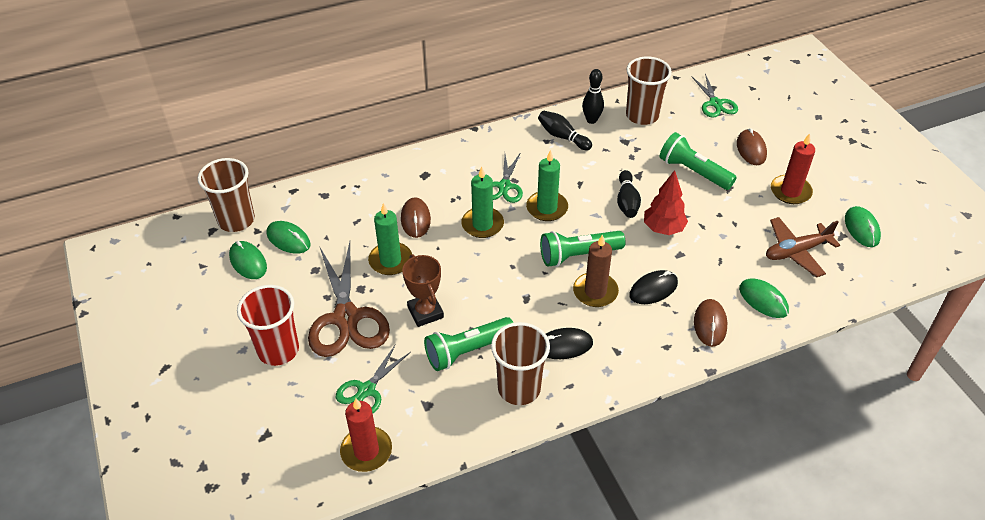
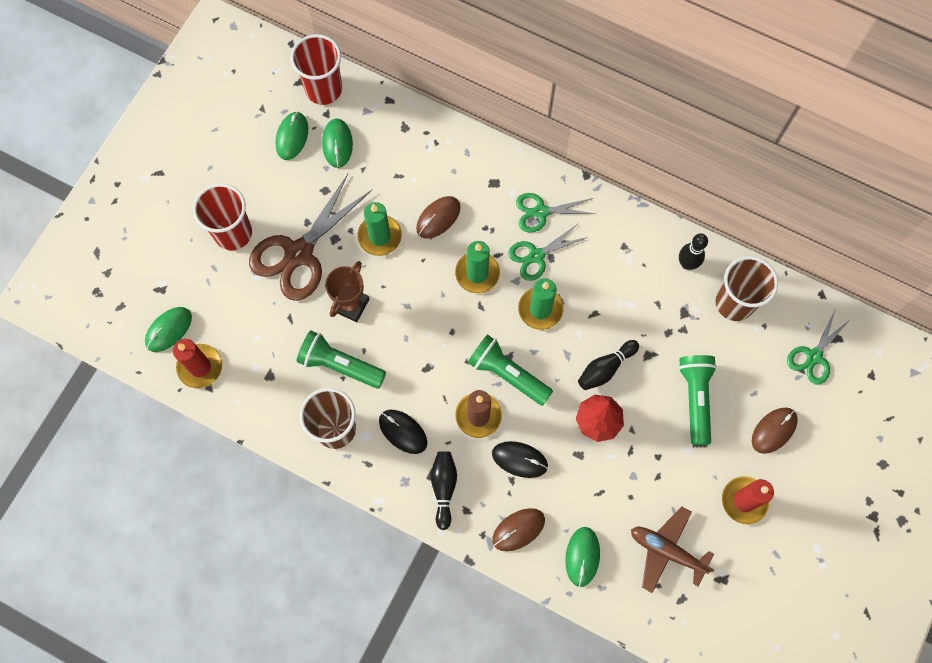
camera: 50 degrees right, 25 degrees up
brown cup [197,158,255,232] -> red cup [290,34,342,105]
green scissors [336,344,411,413] -> green scissors moved to [516,193,595,233]
black bowling pin [538,111,592,150] -> black bowling pin moved to [431,452,457,530]
green mouse [845,206,881,247] -> green mouse moved to [145,307,192,352]

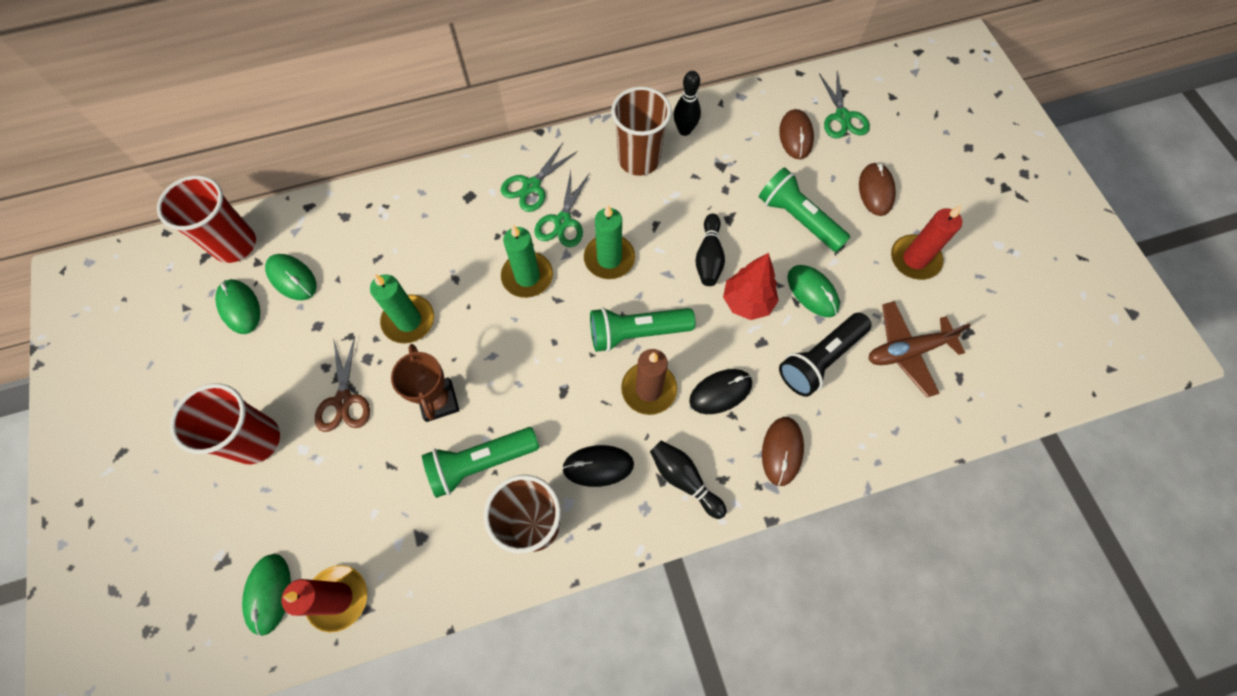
camera: 45 degrees left, 5 degrees down
brown scissors [249,174,372,301] -> brown scissors [315,336,370,432], size x0.56
brown mouse [416,196,461,239] -> brown mouse moved to [779,109,814,159]
green mouse [565,527,600,587] -> green mouse moved to [787,265,840,317]
brown cup [715,256,778,321] -> brown cup moved to [611,87,671,176]
none -> black flashlight [779,313,872,397]

